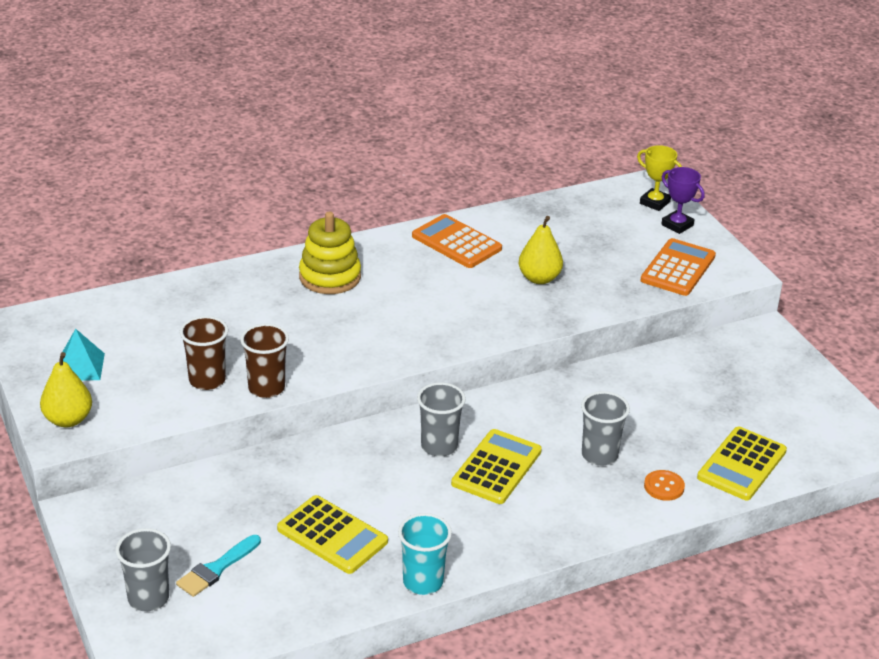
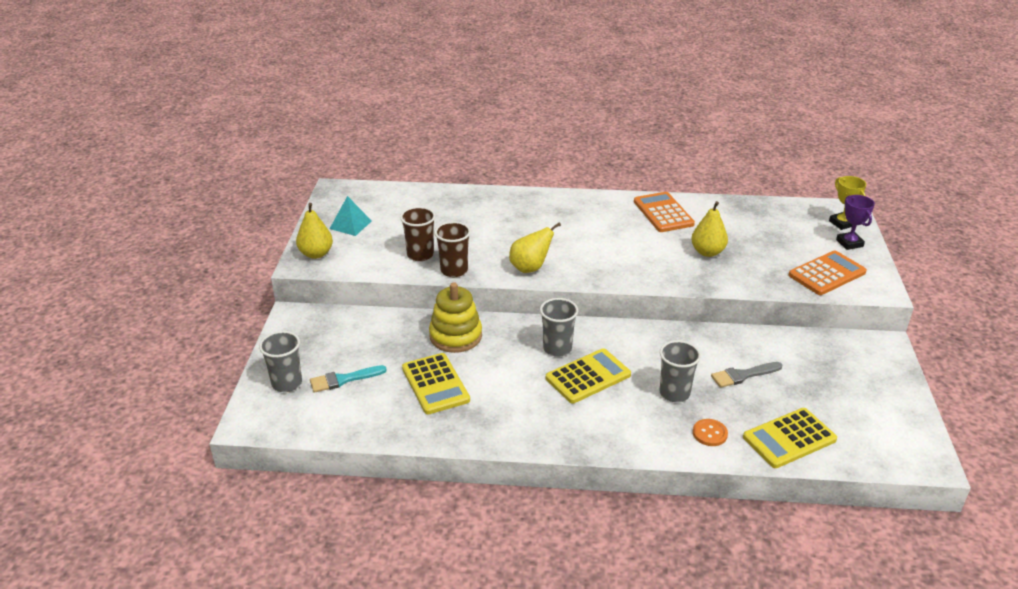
camera: 30 degrees right, 0 degrees up
yellow stacking toy [299,212,361,294] -> yellow stacking toy moved to [429,282,482,353]
turquoise cup [398,513,452,595] -> none
none -> yellow pear [509,222,561,273]
none -> grey brush [711,362,782,388]

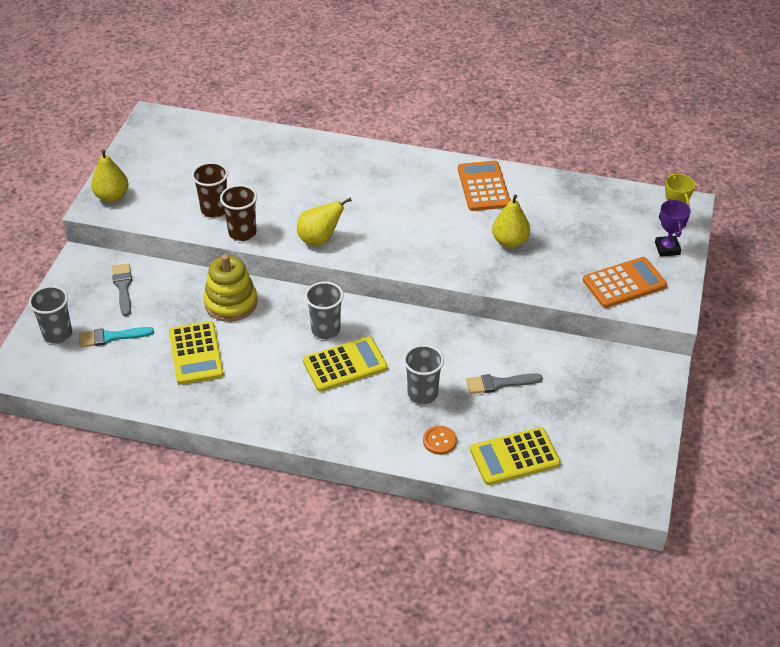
camera: 10 degrees right, 10 degrees up
turquoise pyramid [330,196,372,236] -> none
none -> grey brush [112,263,132,316]

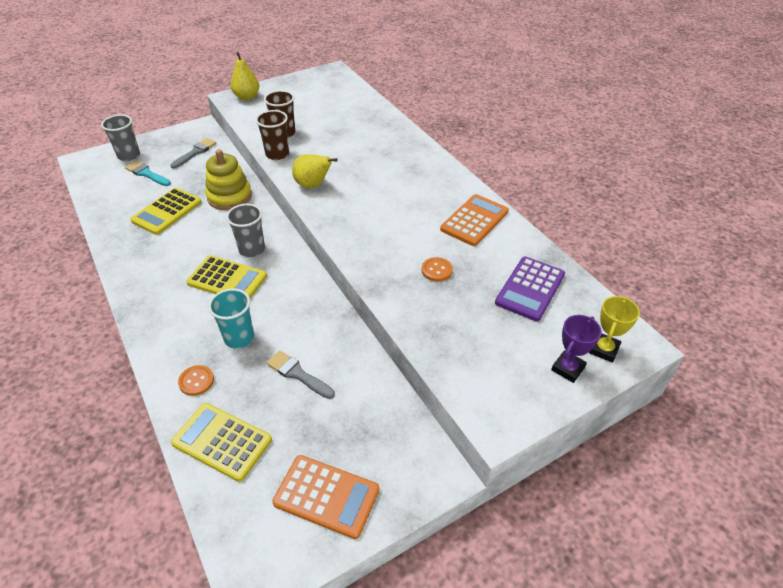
camera: 45 degrees right, 0 degrees up
grey cup [404,344,444,404] -> turquoise cup [208,288,254,349]
yellow pear [492,195,530,248] -> orange button [421,257,453,282]
orange calculator [583,257,667,308] -> orange calculator moved to [272,455,379,539]
none -> purple calculator [495,257,565,322]

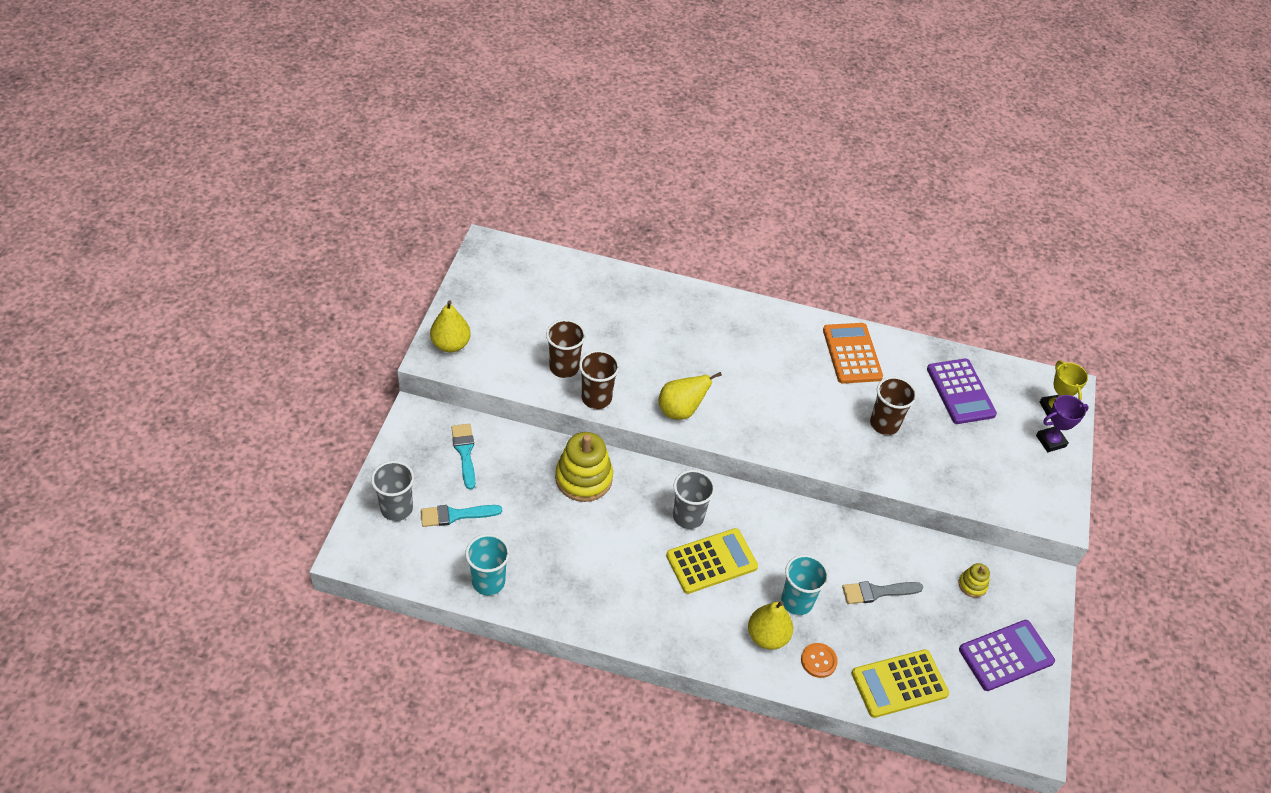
camera: 50 degrees left, 5 degrees up
yellow calculator [130,188,202,235] -> none
grey brush [170,138,217,169] -> turquoise brush [451,424,475,490]
orange calculator [272,455,379,539] -> purple calculator [959,620,1055,691]
orange button [421,257,453,282] -> brown cup [870,376,917,435]
purple trophy [551,315,602,383] -> purple trophy turned 75 degrees clockwise [1036,395,1089,452]
none -> turquoise cup [465,534,510,596]
none -> yellow pear [748,601,793,650]
none -> yellow stacking toy [958,563,990,598]

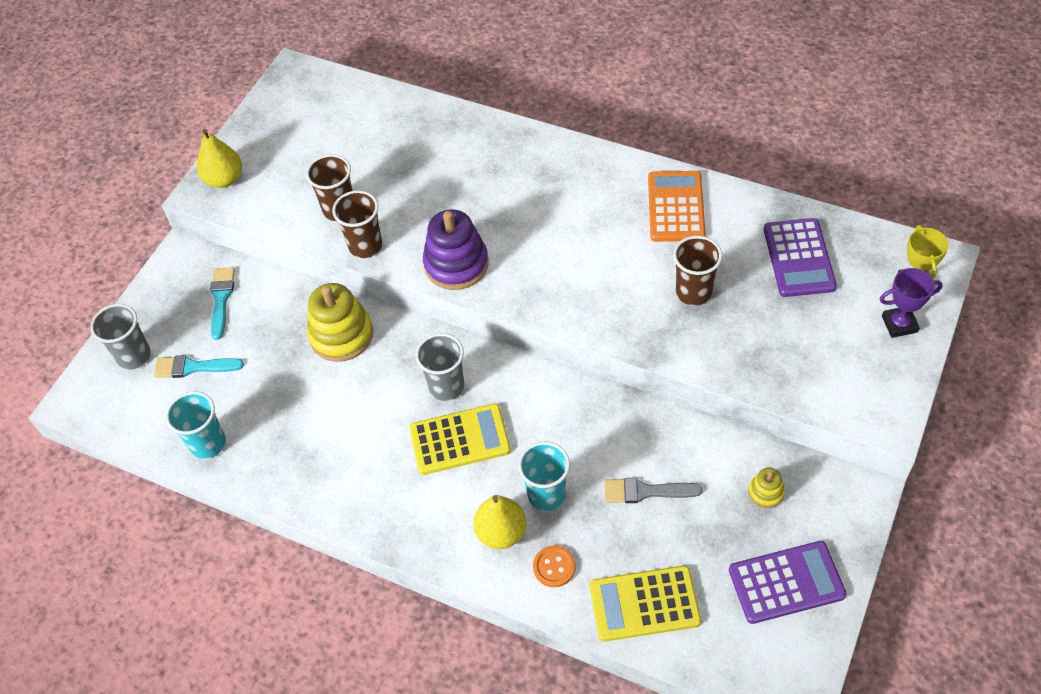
camera: 20 degrees right, 5 degrees up
yellow pear [658,372,722,420] -> purple stacking toy [423,209,489,290]

